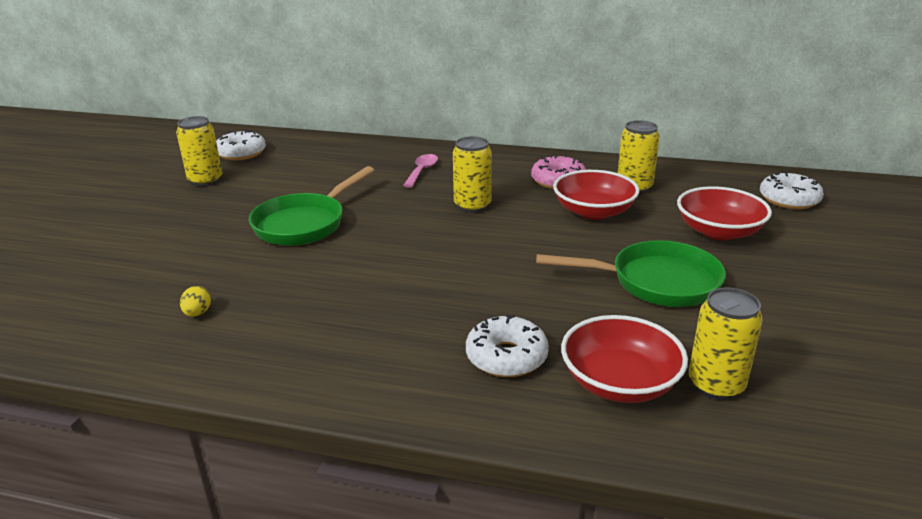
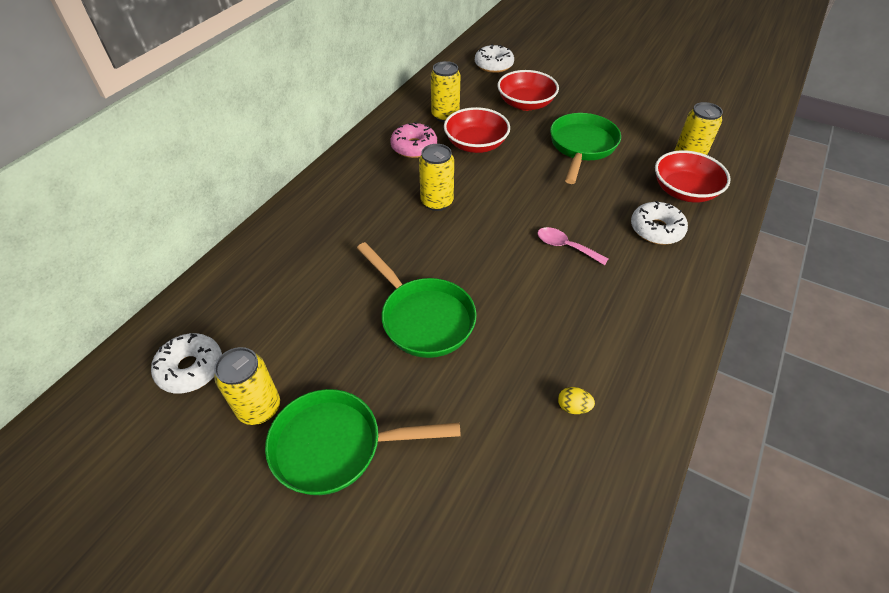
camera: 75 degrees left, 20 degrees up
pink spoon [403,154,438,188] -> pink spoon moved to [538,227,608,265]
none -> green pan [265,389,461,495]

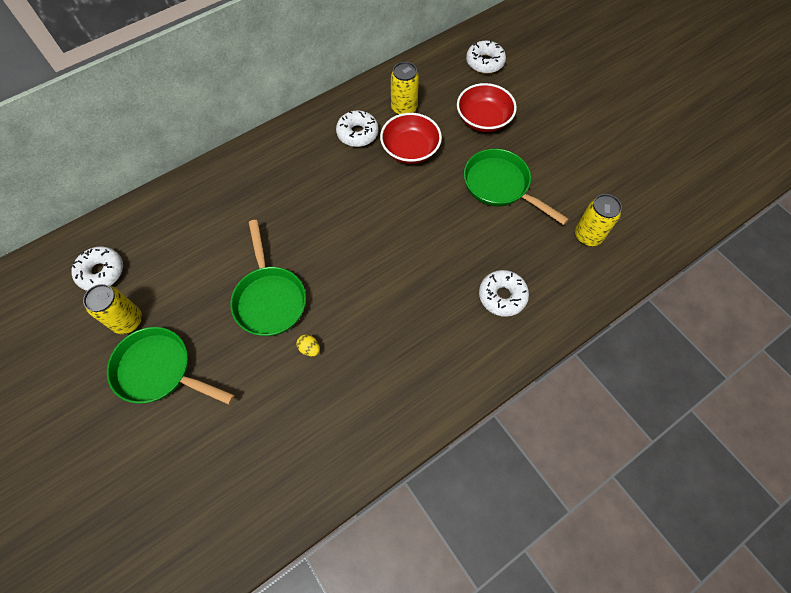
camera: 25 degrees right, 15 degrees up
pink donut [390,122,437,158] -> white donut [336,110,379,147]
yellow can [419,144,454,211] -> none
pink spoon [538,227,608,265] -> none
green pan [550,113,621,184] -> green pan turned 90 degrees counterclockwise [464,149,569,225]
yellow egg [558,387,595,414] -> yellow egg moved to [296,334,320,356]
red bowl [655,150,731,202] -> none

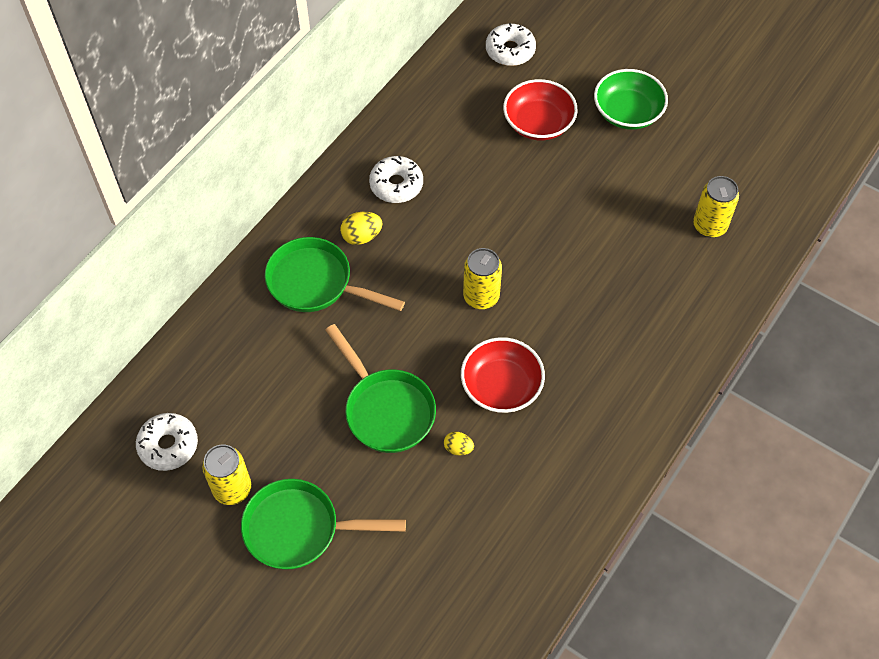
camera: 20 degrees left, 5 degrees down
red bowl [380,113,442,164] -> red bowl moved to [461,337,545,413]
yellow can [391,62,419,115] -> yellow can moved to [463,248,502,309]
green pan [464,149,569,225] -> green pan moved to [265,237,405,312]
white donut [479,270,529,317] -> none
none -> yellow egg [340,212,382,245]
none -> green bowl [594,69,668,130]

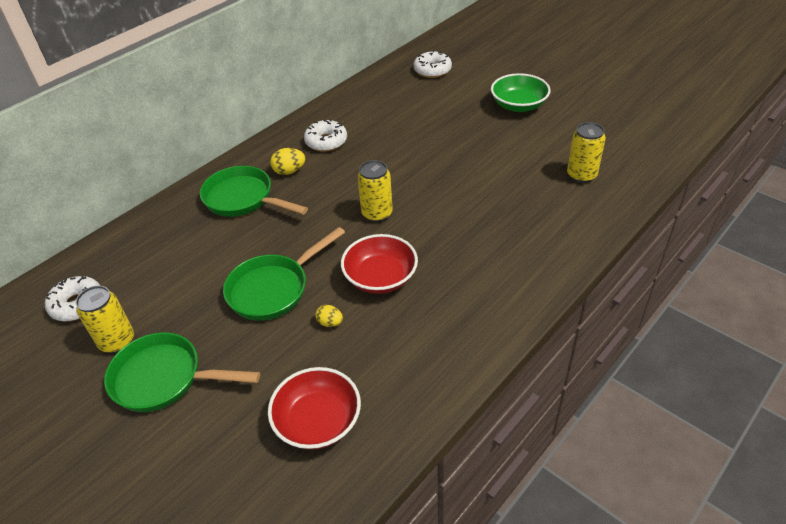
camera: 10 degrees right, 15 degrees down
green pan [325,324,436,453] -> green pan turned 75 degrees clockwise [223,227,345,321]
red bowl [503,79,578,140] -> red bowl moved to [268,367,361,450]

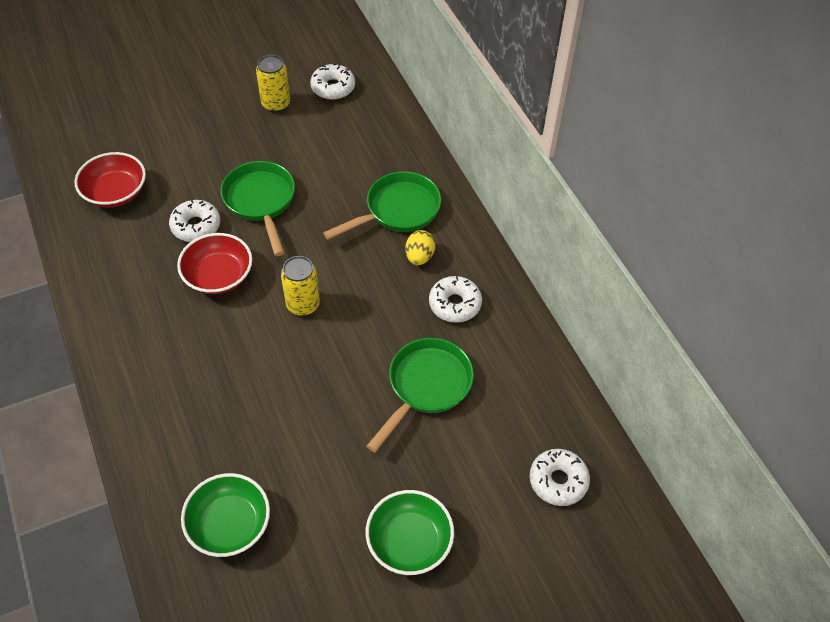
camera: 110 degrees right, 10 degrees up
green pan [104,332,260,412] -> green pan moved to [367,338,474,452]
yellow egg [315,305,343,327] -> white donut [169,200,220,242]
yellow can [567,122,606,183] -> green bowl [181,473,270,557]

